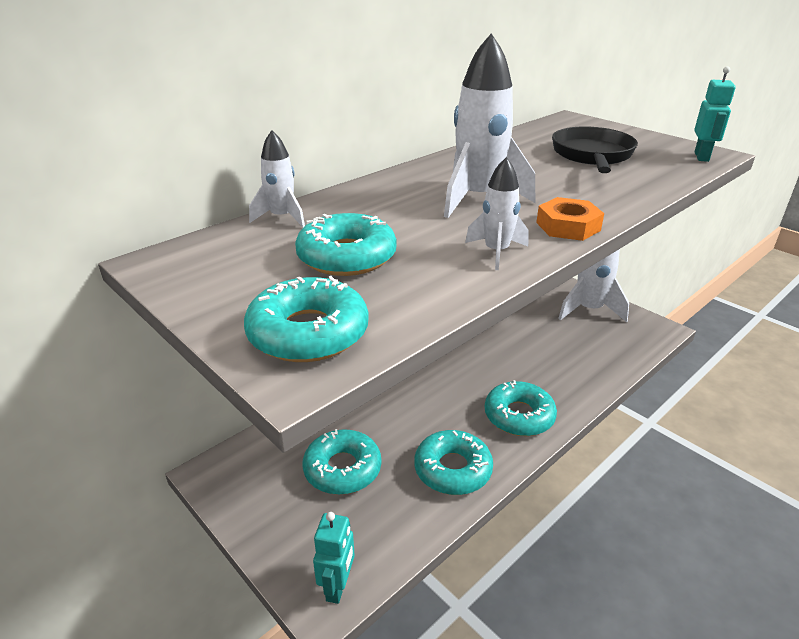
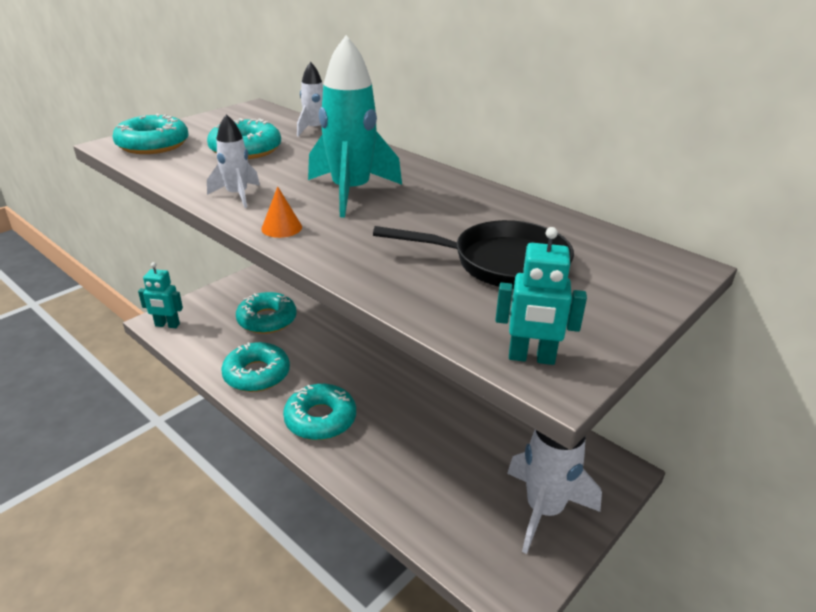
camera: 85 degrees right, 0 degrees up
white rocket [444,33,535,218] -> turquoise rocket [308,35,402,218]
orange nut [536,197,604,241] -> orange cone [261,186,302,238]

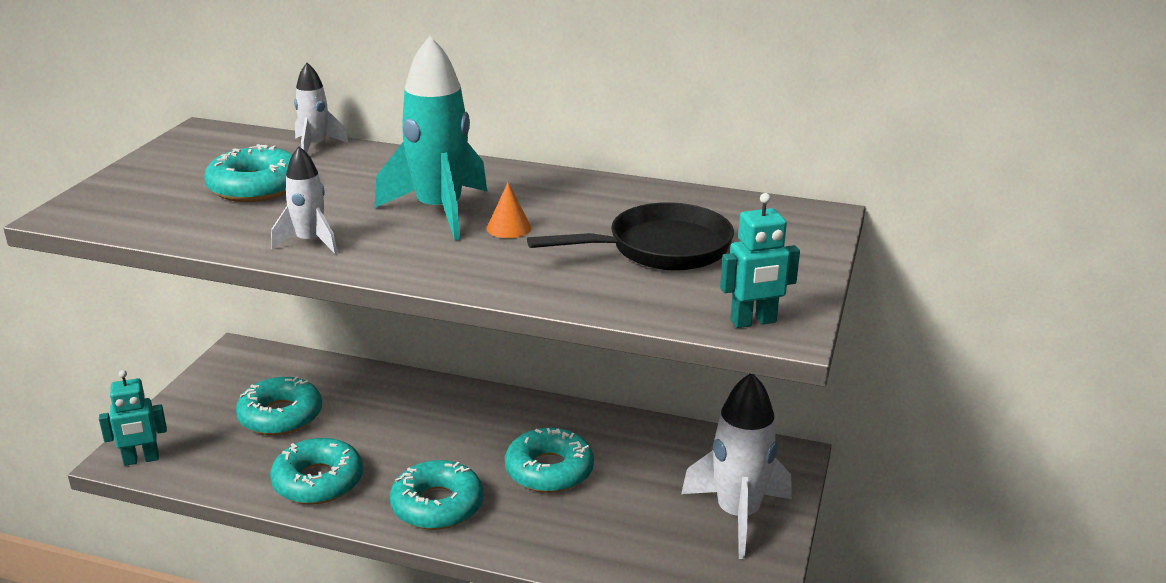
camera: 25 degrees left, 5 degrees down
turquoise donut [112,113,189,154] -> turquoise donut moved to [505,428,594,493]
orange cone [261,186,302,238] -> orange cone moved to [487,183,532,238]

